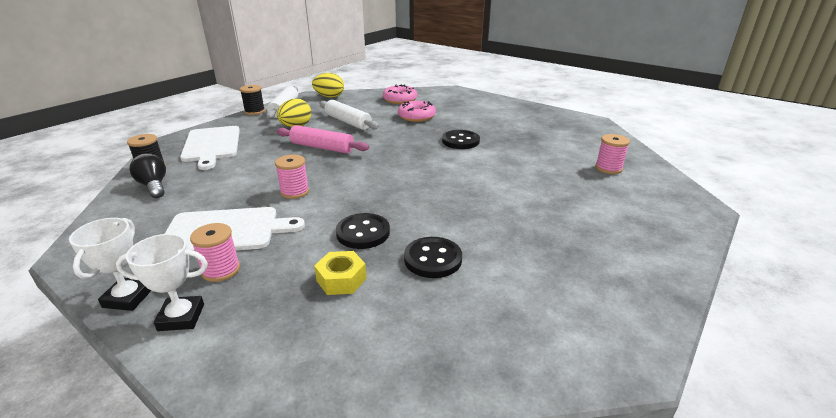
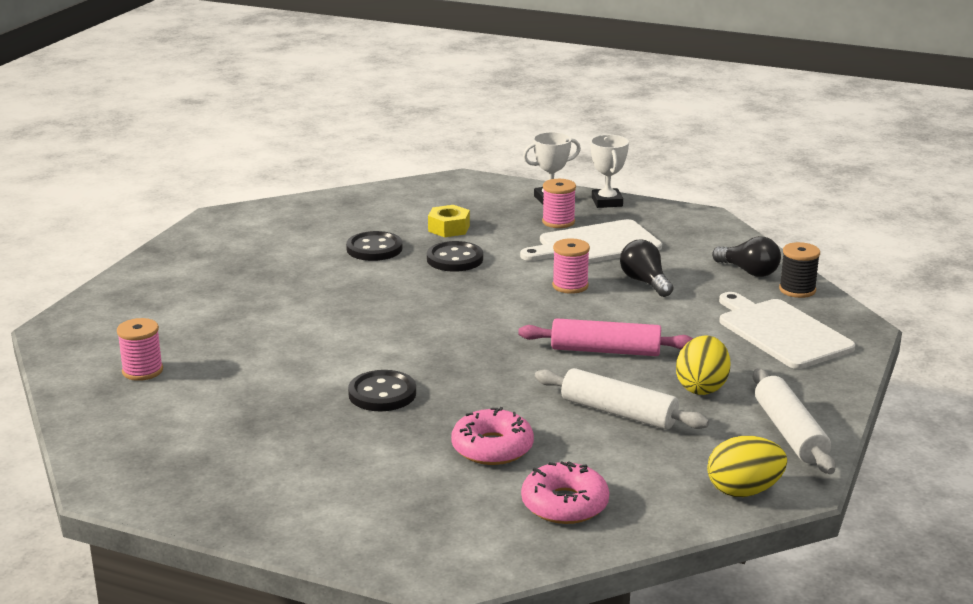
camera: 165 degrees right, 5 degrees down
black spool [240,85,265,115] -> none
none -> black light bulb [620,240,673,297]

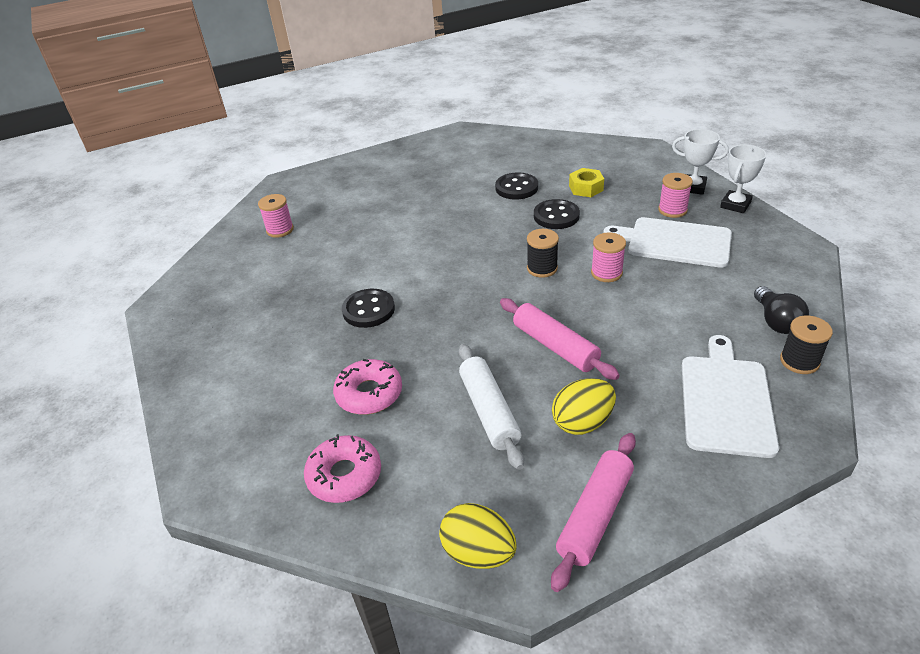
camera: 45 degrees right, 15 degrees up
black light bulb [620,240,673,297] -> none
white rolling pin [753,369,836,474] -> pink rolling pin [551,433,636,592]
none -> black spool [527,229,559,278]

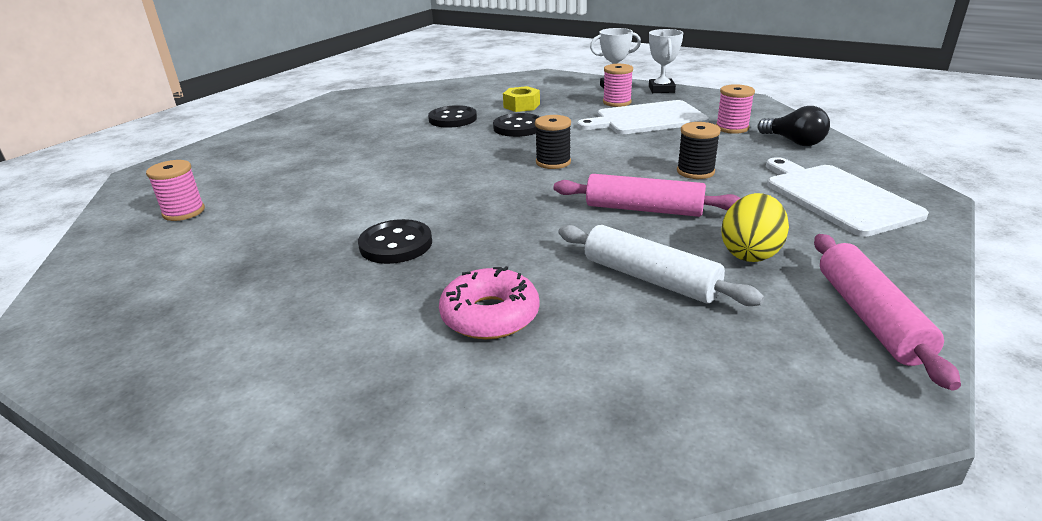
camera: 35 degrees left, 10 degrees down
pink donut [304,434,381,503] -> none
yellow egg [439,503,517,569] -> none
pink spool [591,233,626,282] -> pink spool moved to [716,84,755,134]
black spool [780,315,833,374] -> black spool moved to [677,122,721,179]

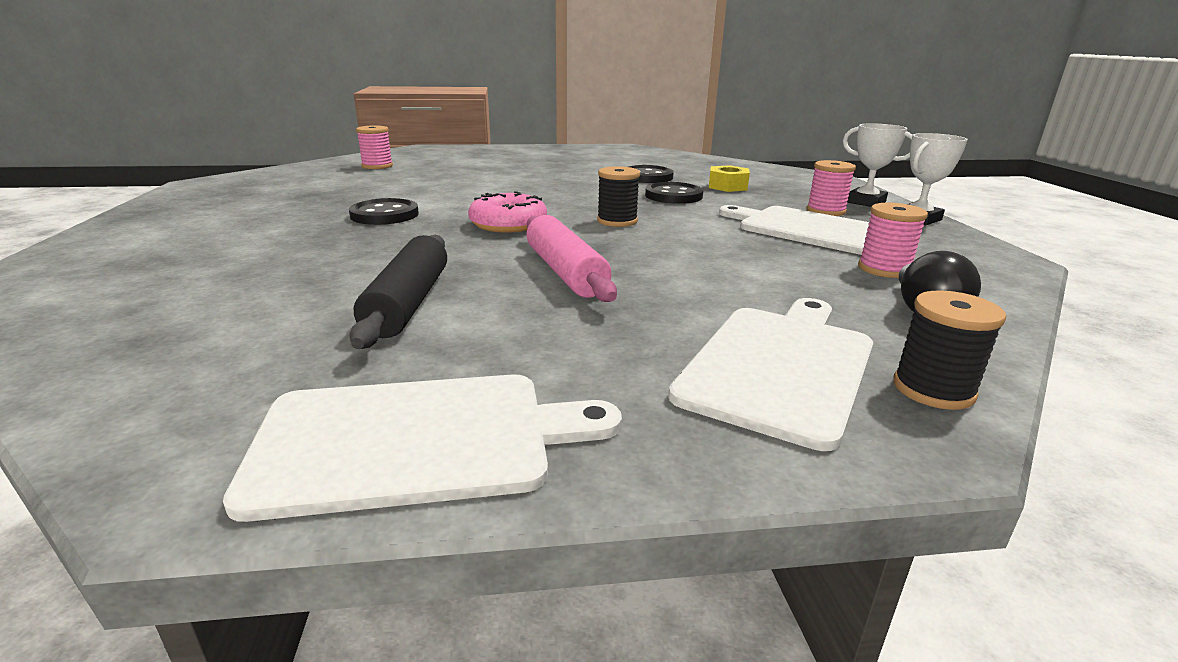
camera: 50 degrees right, 5 degrees down
pink donut [439,266,539,339] -> pink donut moved to [468,191,547,233]
white rolling pin [559,225,764,306] -> black rolling pin [349,235,447,349]
black spool [677,122,721,179] -> black spool moved to [893,291,1006,410]
yellow egg [721,193,789,262] -> none
pink rolling pin [814,234,961,390] -> white cutting board [223,375,622,522]

